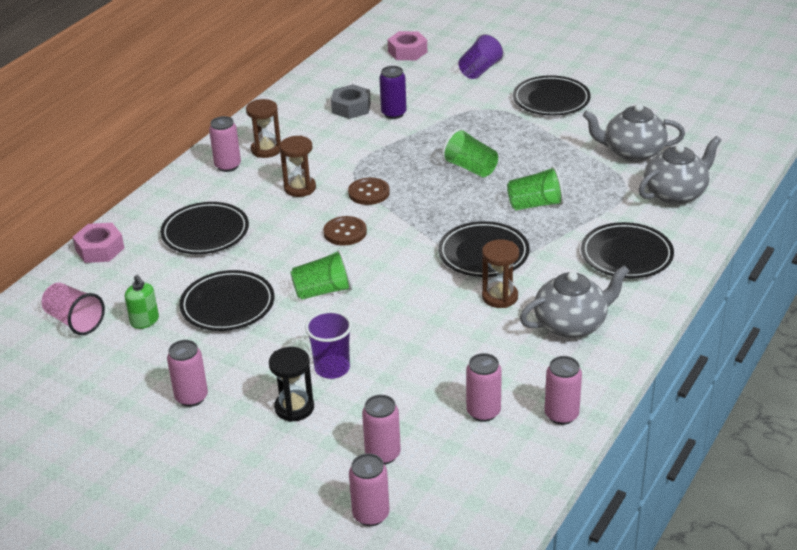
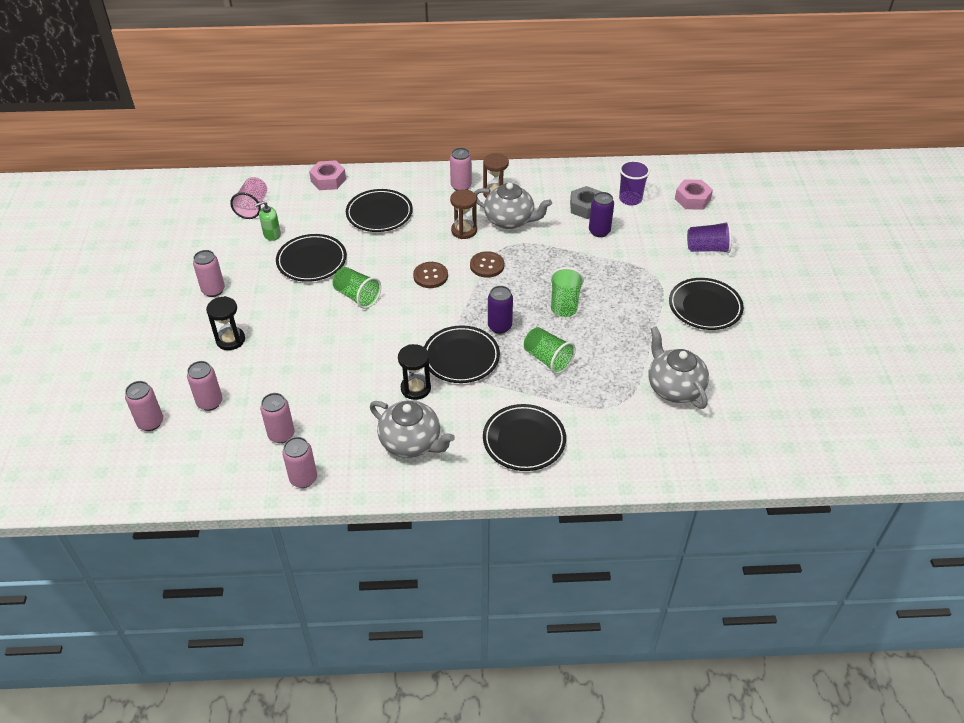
camera: 55 degrees right, 10 degrees up
green soap dispenser [125,275,159,329] -> green soap dispenser turned 45 degrees clockwise [255,201,281,241]
purple cup [305,310,352,379] -> purple cup moved to [619,160,650,206]
brown hourglass [482,239,519,308] -> black hourglass [398,344,431,400]
grey teapot [639,136,721,205] -> grey teapot moved to [474,183,552,229]
none -> purple can [488,286,513,334]

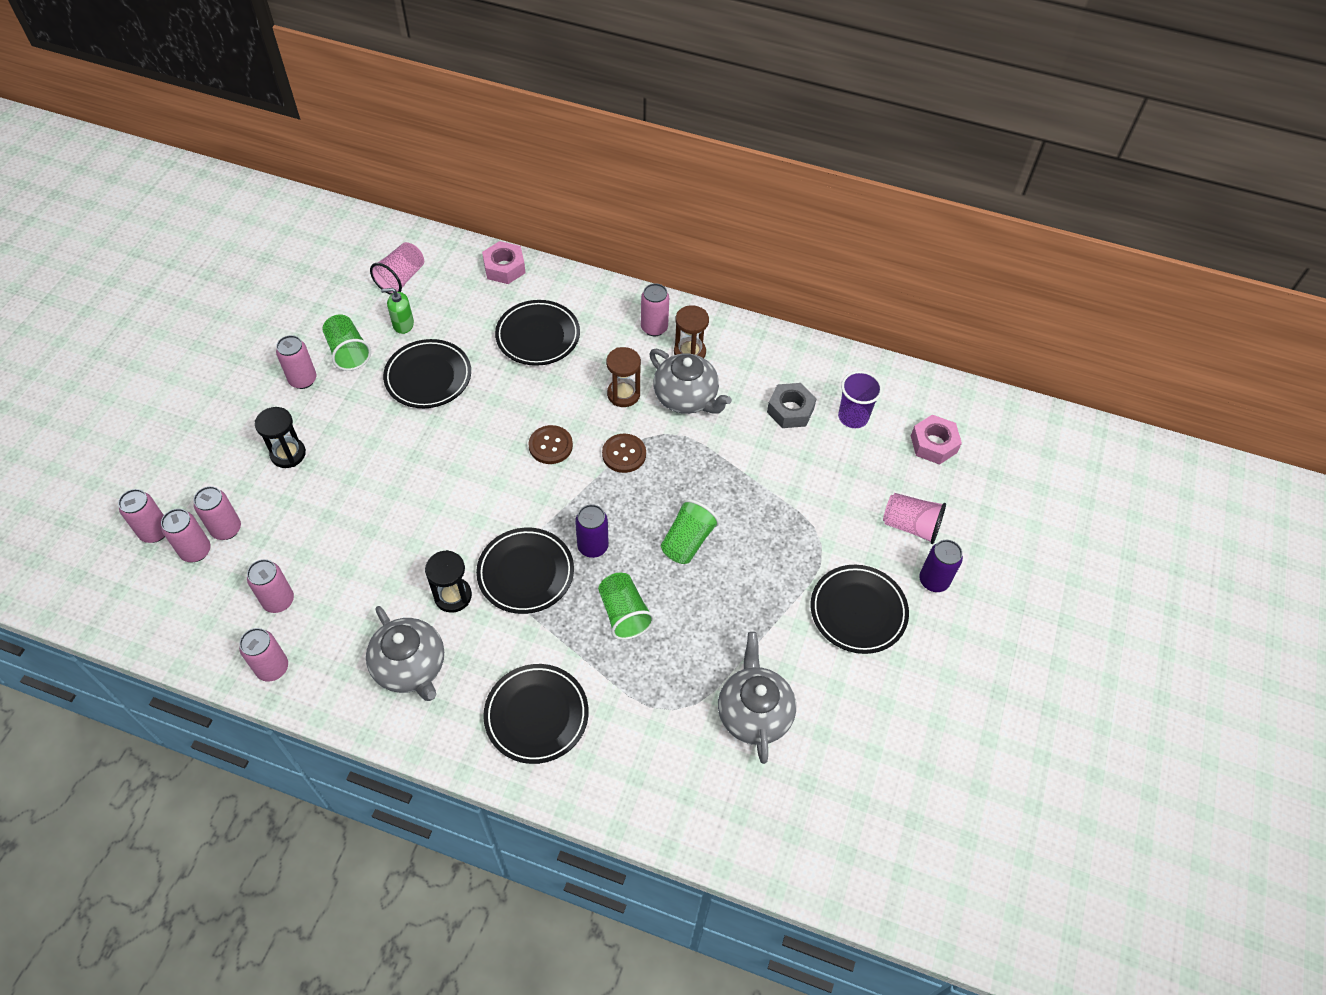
camera: 20 degrees right, 10 degrees up
green cup [333,267,381,309] -> green cup moved to [322,315,371,371]
purple can [589,192,614,237] -> purple can moved to [919,540,963,592]
purple cup [687,221,732,253] -> pink cup [883,493,946,544]
none -> pink can [161,509,211,562]

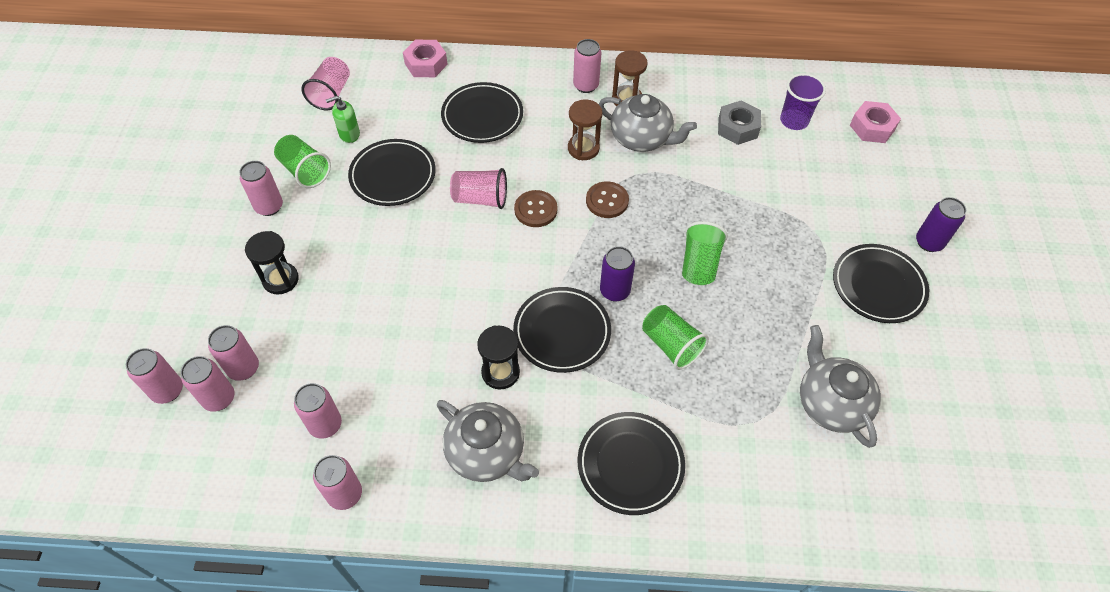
camera: 15 degrees left, 0 degrees up
pink cup [883,493,946,544] -> pink cup moved to [450,168,507,209]

